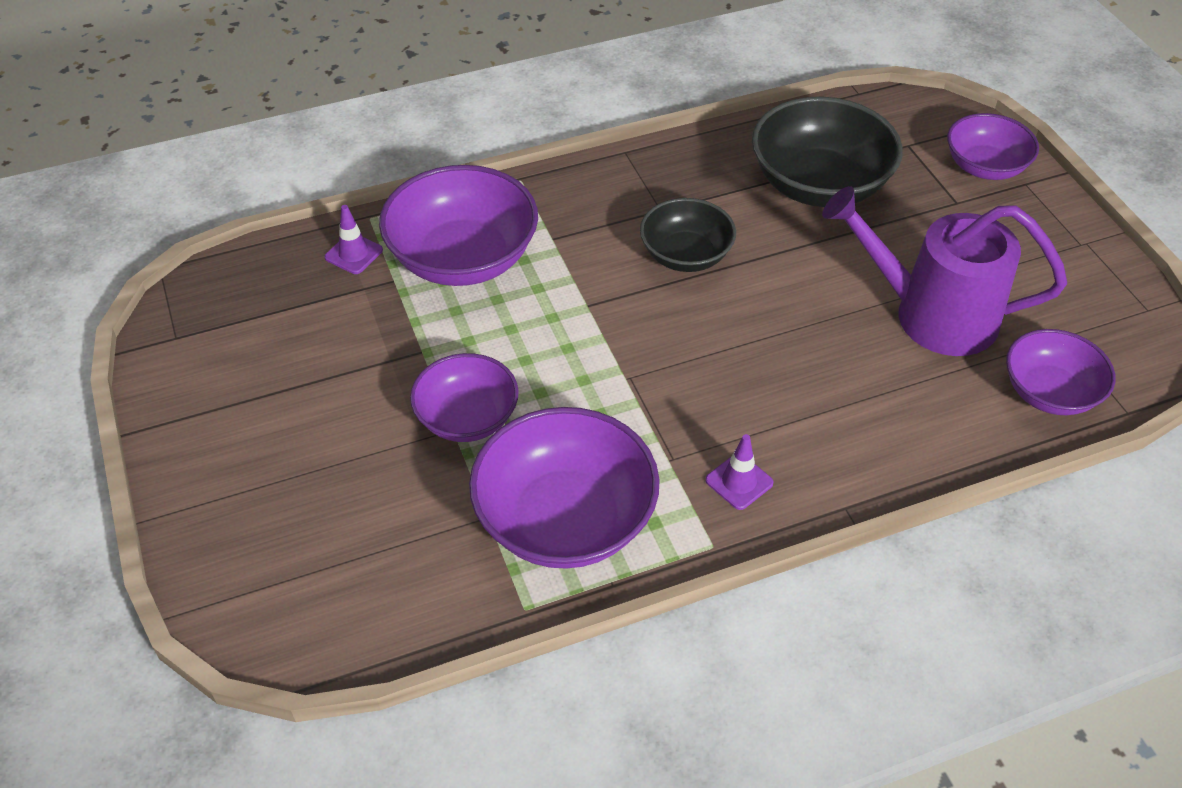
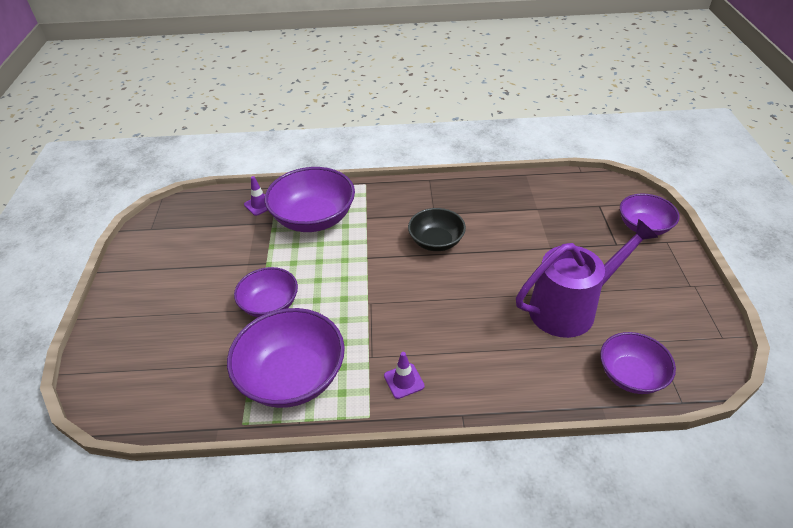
camera: 20 degrees right, 5 degrees down
black bowl [752,97,903,207] -> none
purple watering can [822,186,1067,356] -> purple watering can turned 120 degrees clockwise [516,219,658,338]

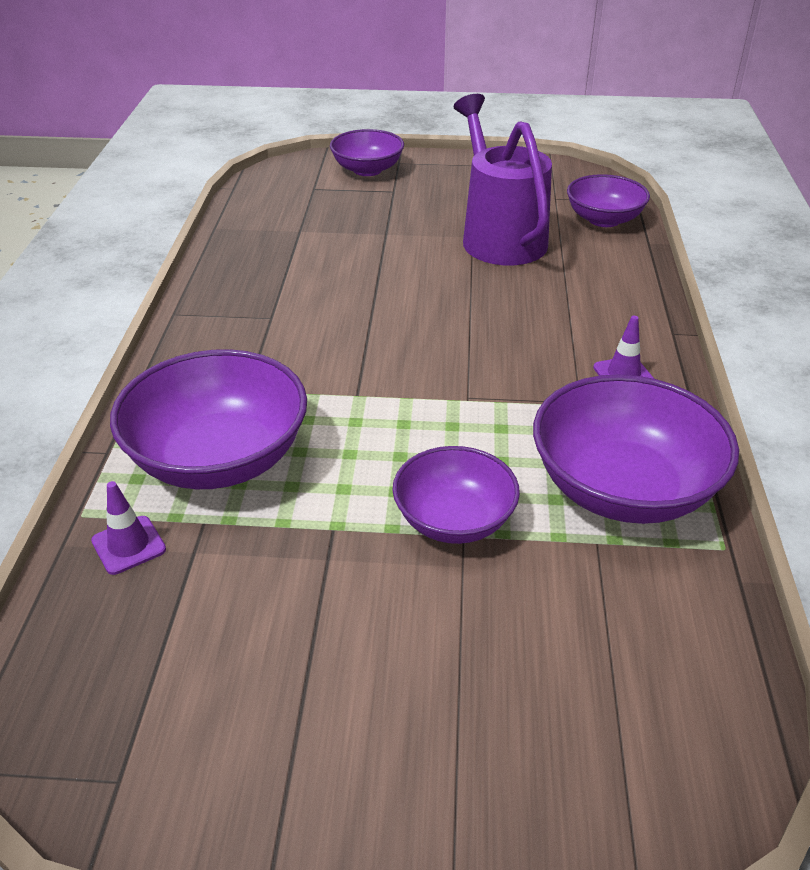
camera: 85 degrees left, 5 degrees down
black bowl [408,208,466,251] -> none

